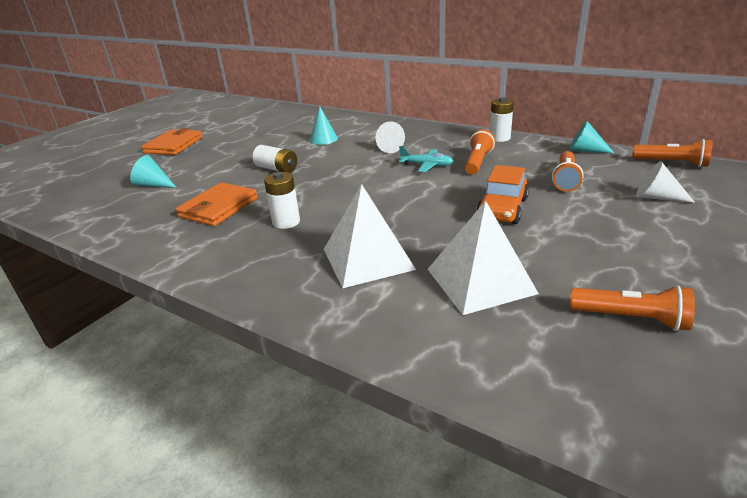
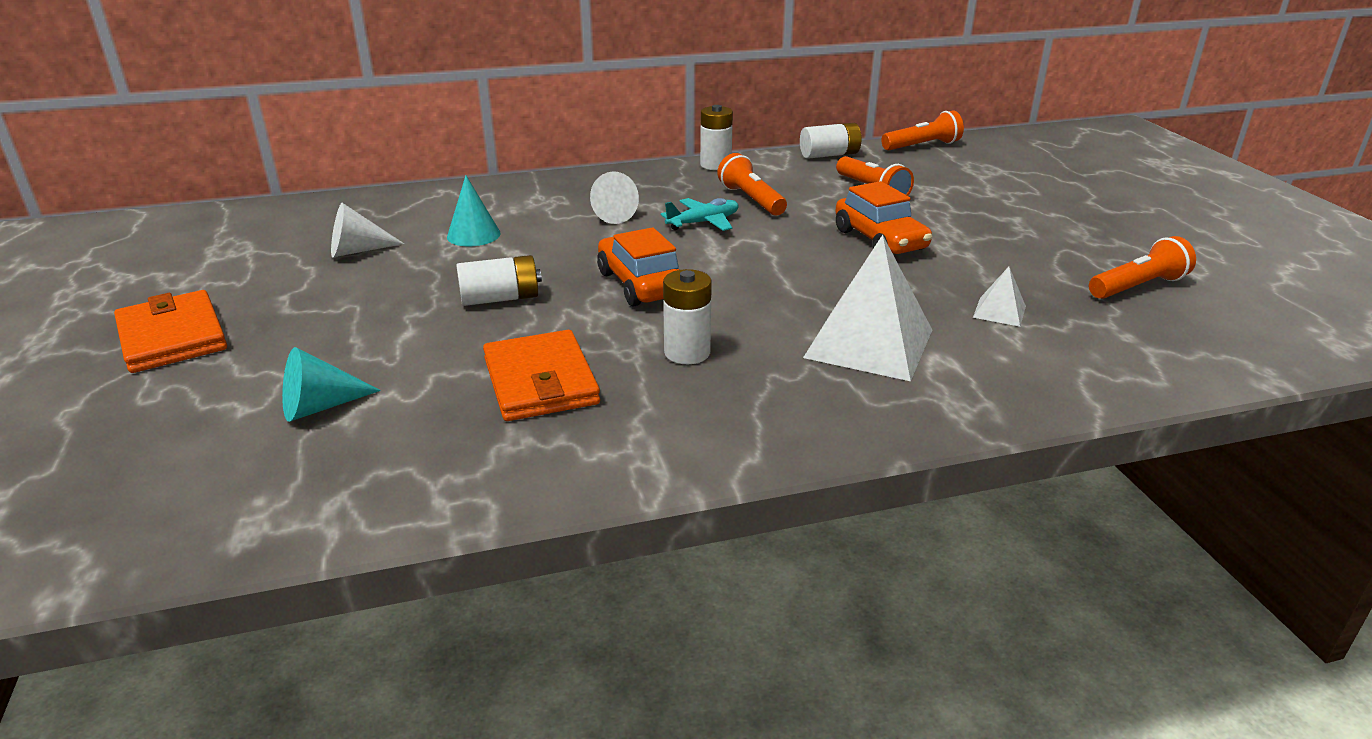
camera: 50 degrees left, 0 degrees up
white pyramid [428,201,539,315] -> white pyramid [973,267,1026,327], size x0.46
turquoise cone [569,121,615,154] -> white battery [800,123,861,159]
white cone [636,161,695,203] -> white cone moved to [331,203,404,258]
none -> orange car [597,227,679,307]

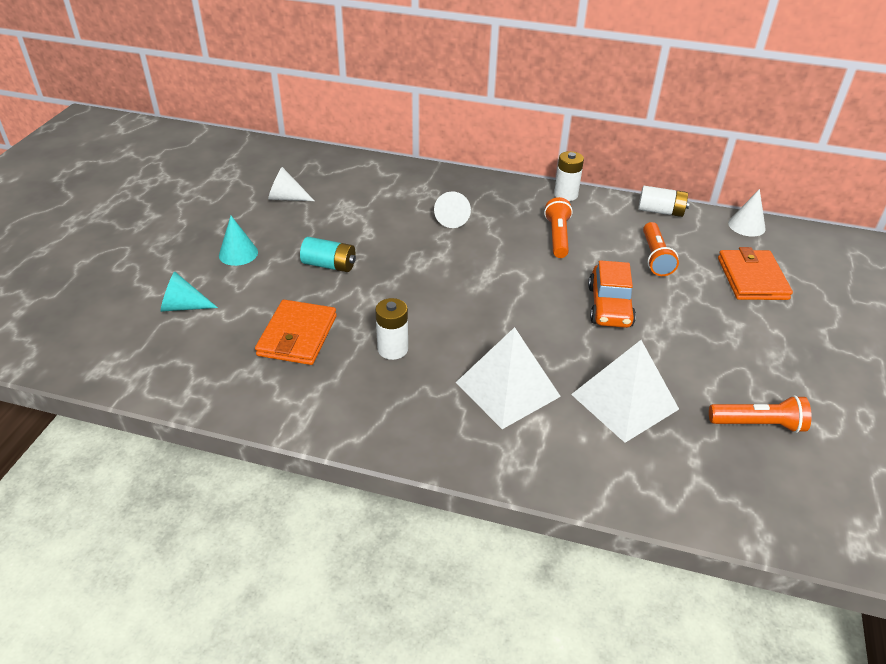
camera: 30 degrees right, 10 degrees up
orange wallet [114,290,227,373] -> orange wallet moved to [718,247,793,300]
turquoise cone [447,176,501,246] -> turquoise cone moved to [219,216,258,266]
white battery [456,255,542,306] -> turquoise battery [300,237,356,272]
orange car [597,227,679,307] -> none
turquoise plane [661,198,739,231] -> none
orange flashlight [882,110,964,150] -> white cone [728,189,766,237]
white pyramid [973,267,1026,327] -> white pyramid [571,340,679,443], size x2.19

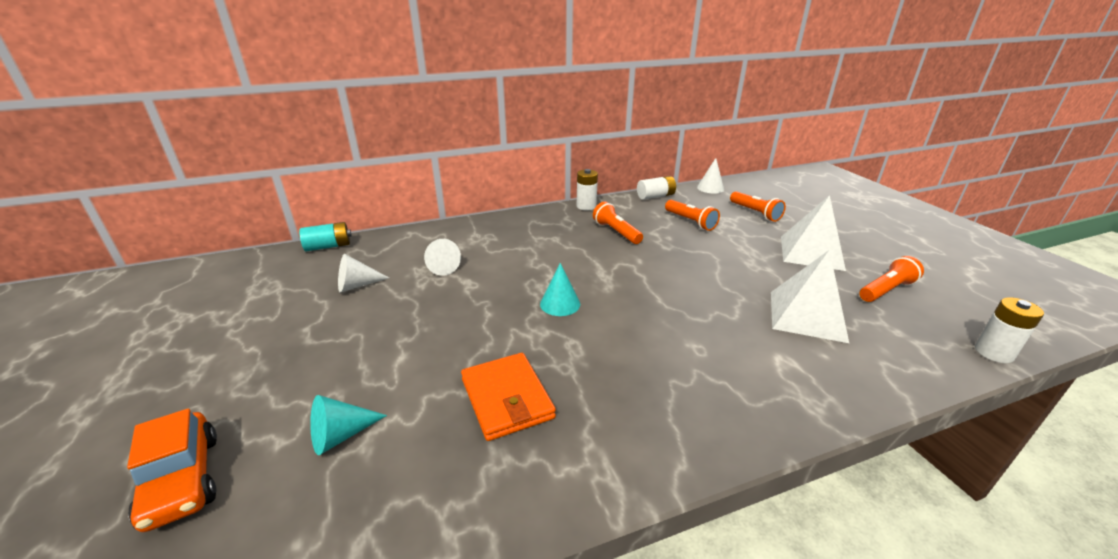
camera: 35 degrees left, 10 degrees down
turquoise cone [219,216,258,266] -> turquoise cone moved to [540,263,580,316]
turquoise battery [300,237,356,272] -> turquoise battery moved to [299,222,352,251]
white battery [375,298,408,360] -> white battery moved to [975,297,1044,363]
white cone [434,191,471,228] -> white cone moved to [424,239,461,276]
white pyramid [456,327,561,429] -> white pyramid moved to [781,195,846,271]
orange car [588,260,636,328] -> orange car moved to [127,408,217,532]
orange wallet [718,247,793,300] -> orange flashlight [730,191,786,222]

